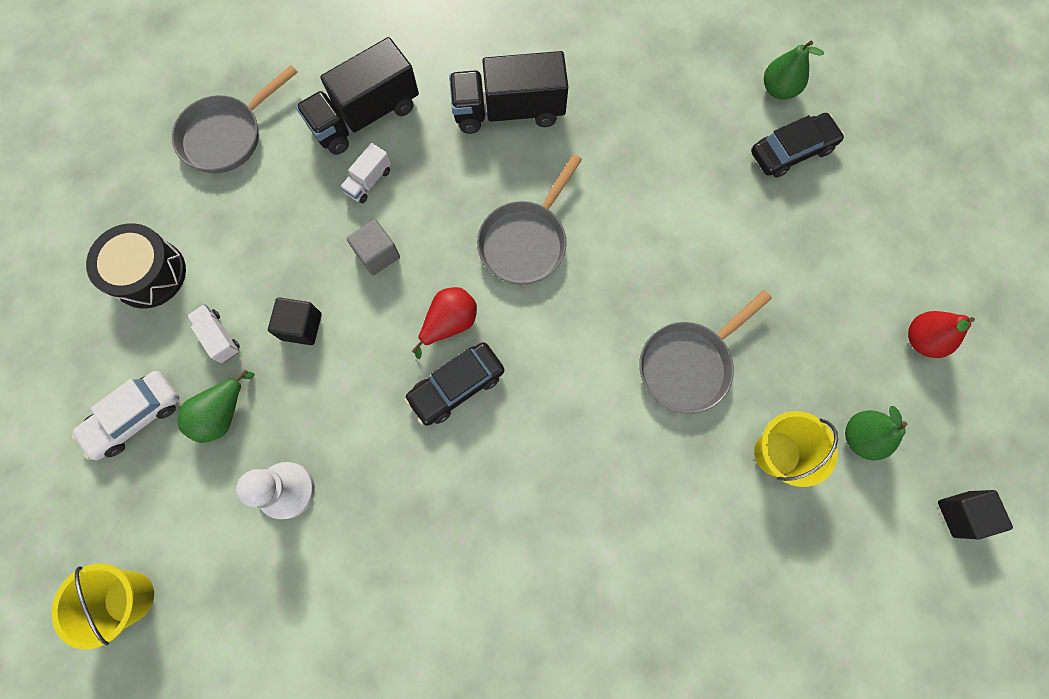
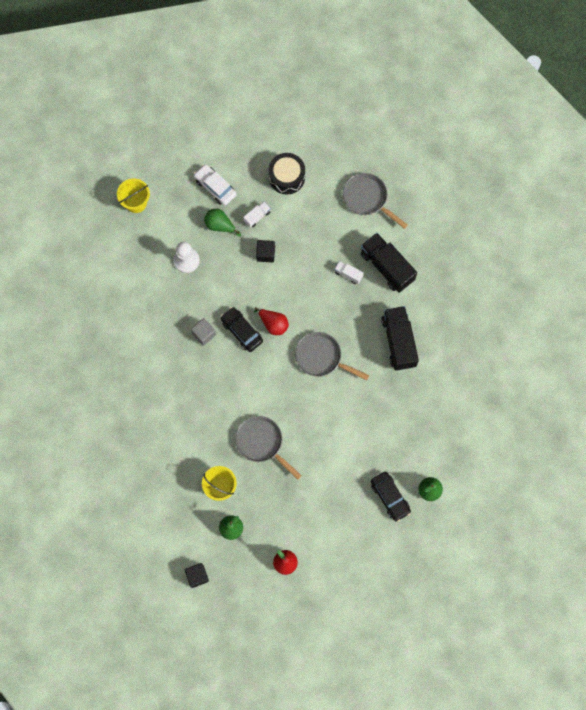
camera: 85 degrees right, 0 degrees up
grey cube [347,220,400,275] -> grey cube moved to [191,318,216,346]

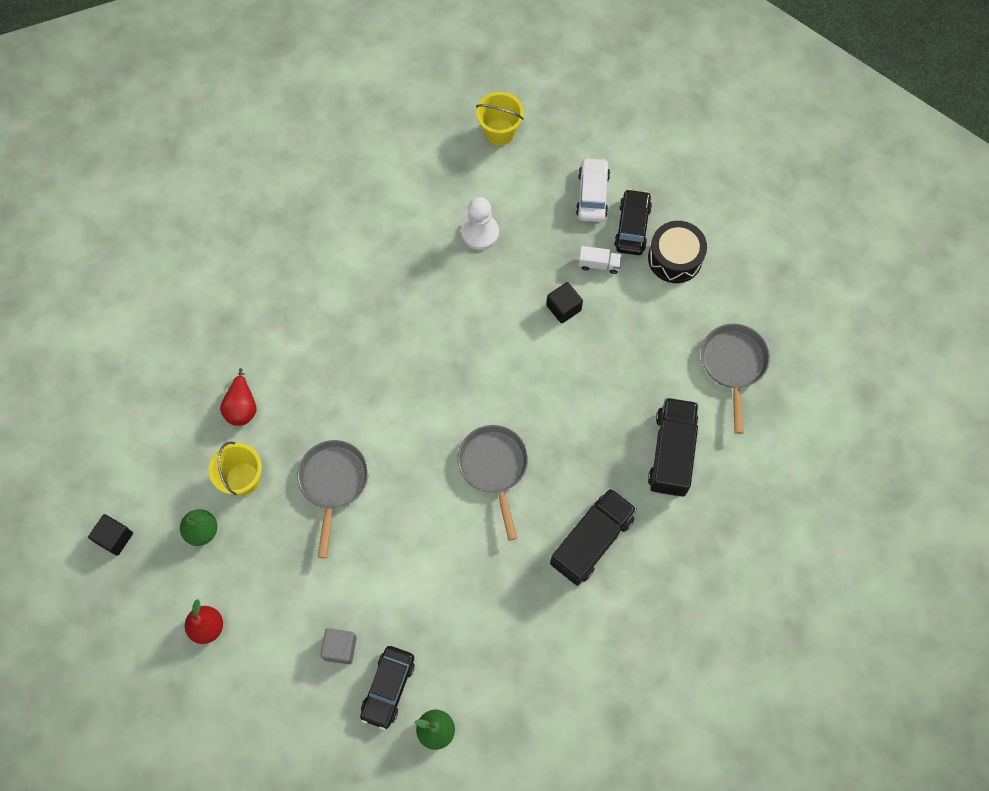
camera: 50 degrees right, 5 degrees down
grey cube [191,318,216,346] -> grey cube moved to [320,628,357,664]
green pear [204,209,241,237] -> none
black car [220,307,263,352] -> black car moved to [614,189,652,255]
red pear [254,307,289,335] -> red pear moved to [220,368,257,426]
white truck [334,261,364,284] -> none

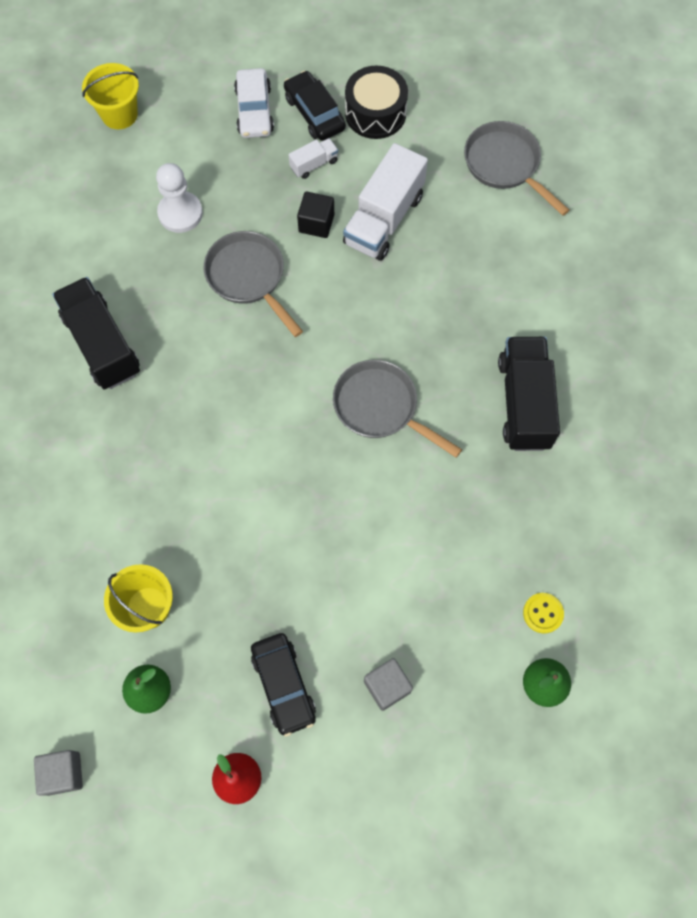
camera: 40 degrees left, 0 degrees up
black cube [88,514,133,556] -> grey cube [34,750,83,796]
red pear [220,368,257,426] -> none
grey pan [297,440,369,558] -> grey pan moved to [204,231,303,337]
black car [360,646,414,730] -> black car moved to [251,633,316,737]
white car [576,157,610,222] -> white car turned 150 degrees counterclockwise [234,68,274,138]
black truck [648,398,699,497] -> black truck moved to [52,277,140,390]
none -> white truck [343,143,428,261]
none -> yellow button [523,593,564,634]

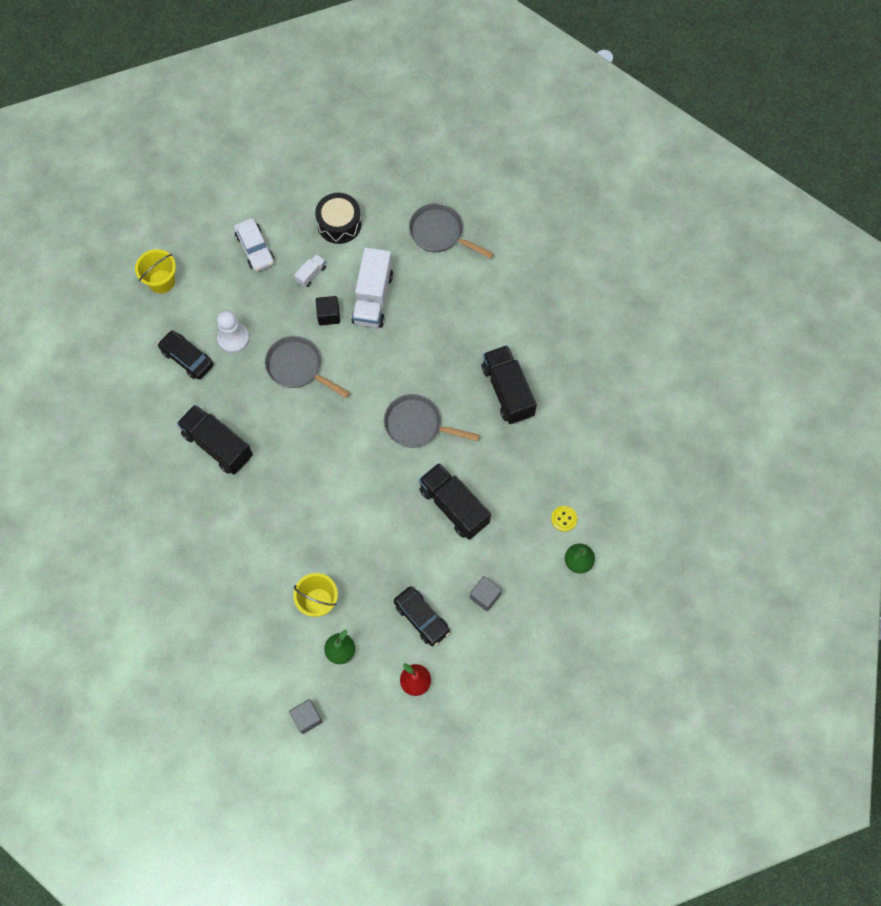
camera: 20 degrees left, 0 degrees up
black car [284,71,346,141] -> black car moved to [158,330,213,379]
none -> black truck [419,463,491,540]

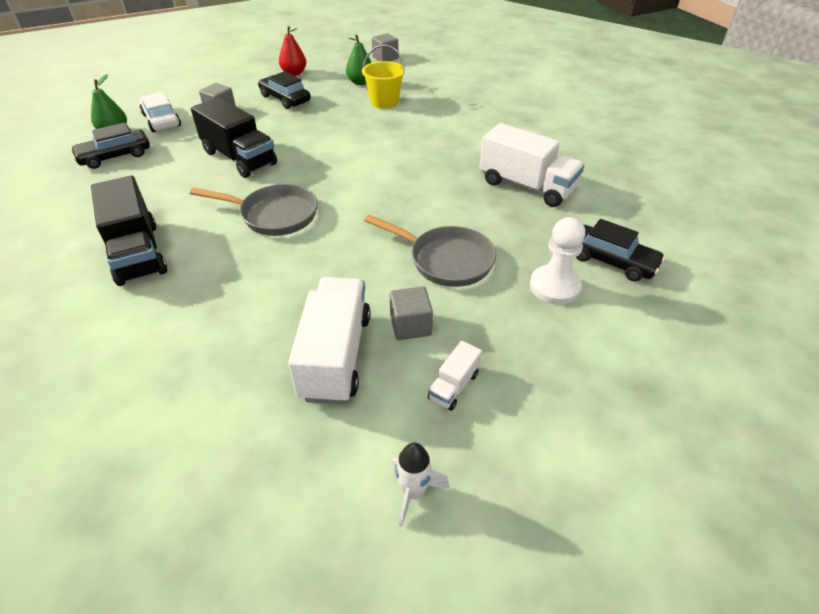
camera: 175 degrees right, 25 degrees down
yellow bucket [135,249,176,293] -> none
black truck [177,404,253,475] -> white truck [480,123,584,207]
white car [234,218,274,272] -> white car moved to [140,92,181,132]
black drum [315,193,361,244] -> white rocket [390,443,449,527]
black cube [316,296,340,325] -> grey cube [389,286,433,340]
grey pan [409,203,494,259] -> none
yellow button [551,506,577,532] -> black car [70,122,150,169]

